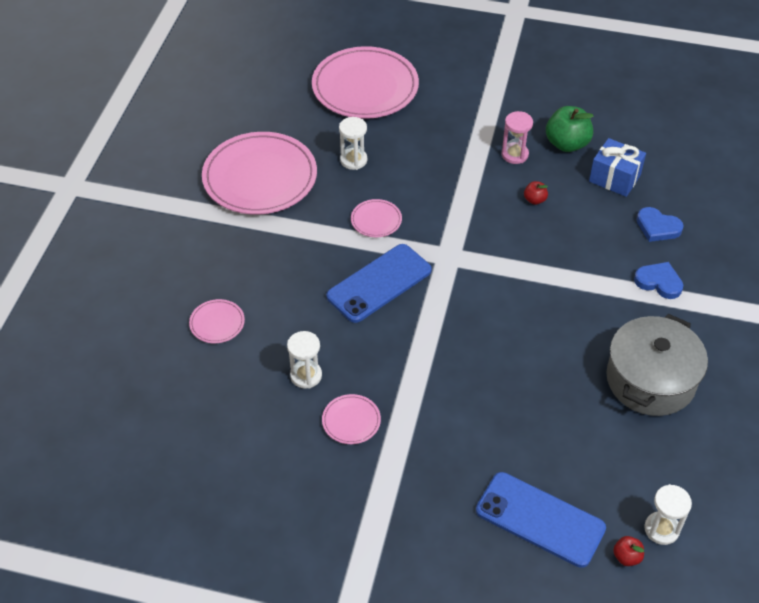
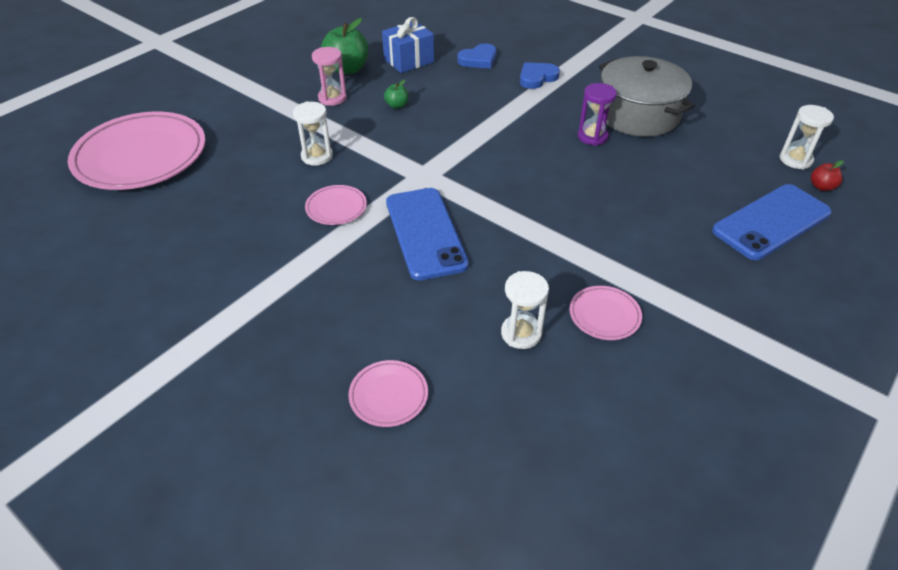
camera: 65 degrees left, 5 degrees down
pink plate [202,132,317,215] -> none
white hourglass [339,117,367,170] -> white hourglass moved to [293,101,333,166]
red apple [524,181,548,205] -> green apple [384,80,408,109]
none -> purple hourglass [578,83,617,146]

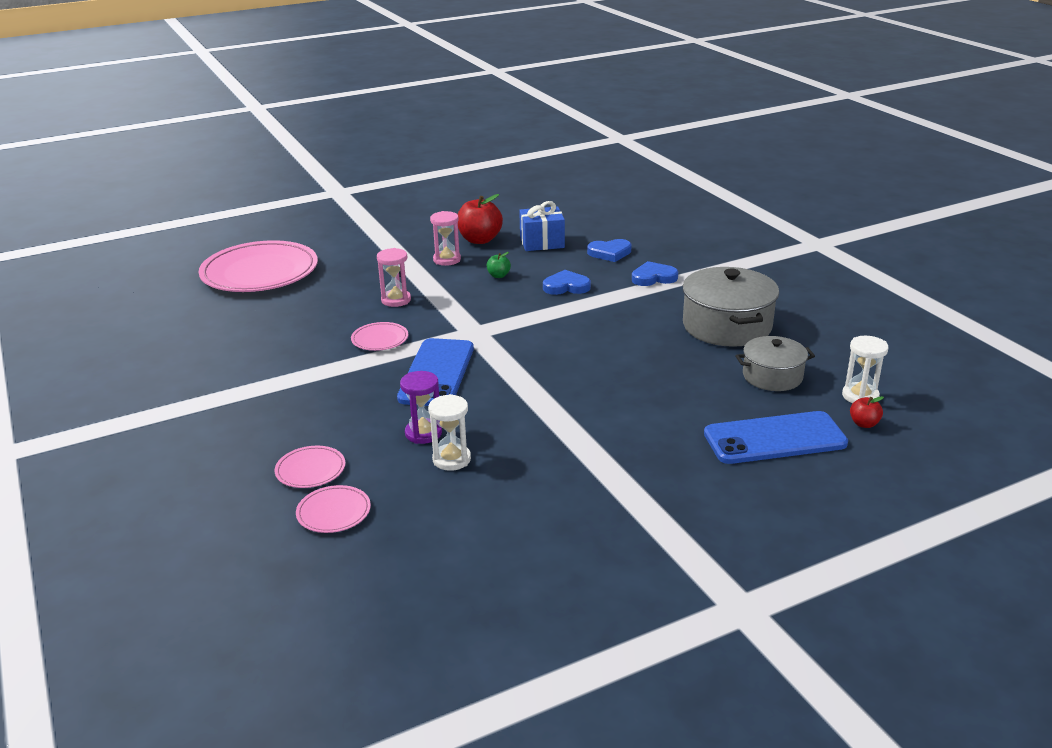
camera: 25 degrees right, 15 degrees down
white hourglass [293,101,333,166] -> pink hourglass [377,248,411,307]
green apple [321,18,368,74] -> red apple [457,194,503,244]
pink plate [569,286,642,340] -> pink plate moved to [296,485,371,533]
purple hourglass [578,83,617,146] -> purple hourglass moved to [400,371,442,444]
none -> blue heart [543,270,591,295]
none -> grey pot [735,336,815,391]

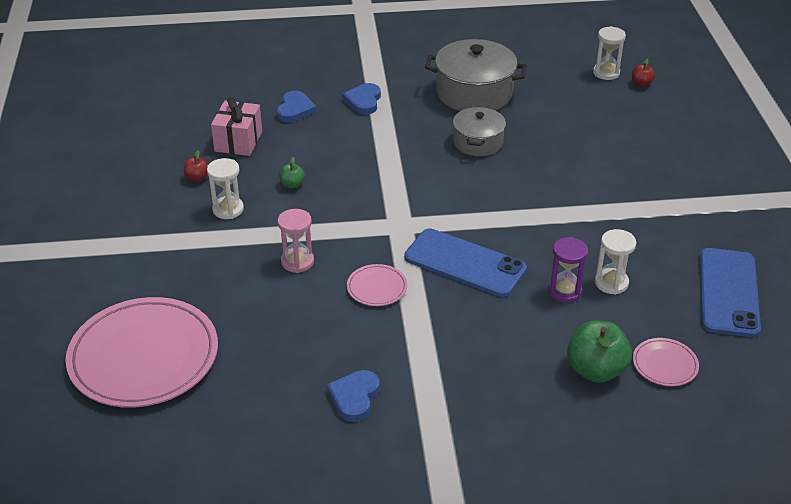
camera: 70 degrees left, 10 degrees up
pink plate [275,446,345,488] -> green apple [567,321,632,383]
pink hourglass [430,211,461,266] -> white hourglass [207,158,244,219]
red apple [457,194,503,244] -> red apple [184,150,208,182], size x0.49
blue gift [519,201,565,251] -> pink gift [211,97,262,156]
blue heart [543,270,591,295] -> blue heart moved to [327,370,380,422]
blue phone [704,411,848,464] -> blue phone moved to [700,248,761,337]
grey pot [735,336,815,391] -> grey pot moved to [453,107,506,156]

